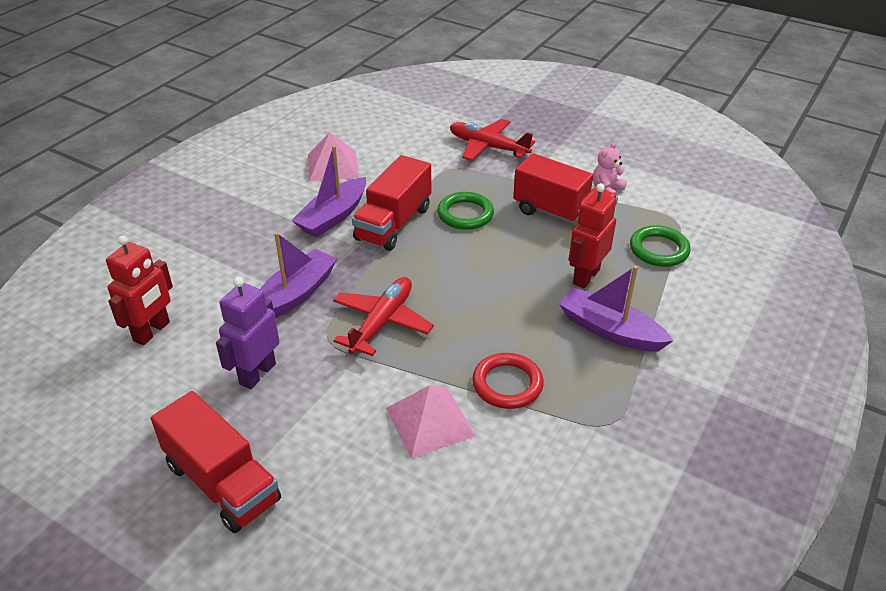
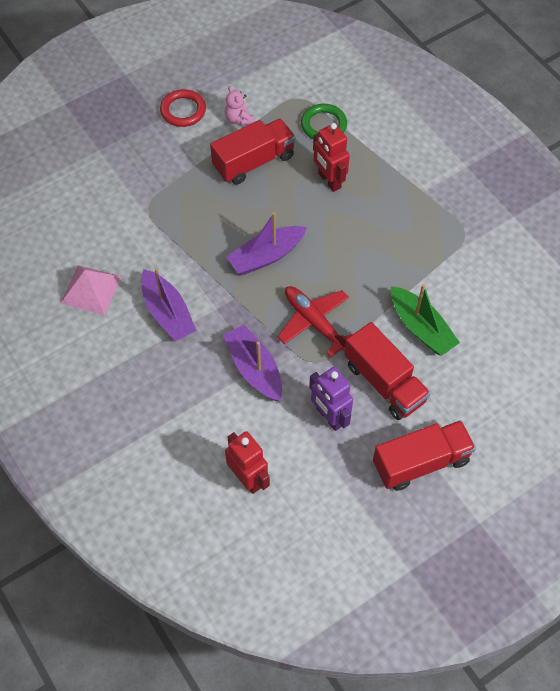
camera: 65 degrees left, 20 degrees up
red truck [352,155,431,251] -> red truck moved to [344,322,430,420]
pink pyramid [386,385,476,459] -> green boat [391,284,460,356]
green ring [437,192,494,230] -> none
red plane [450,119,535,161] -> none
red ring [472,353,544,409] -> red ring moved to [160,89,206,127]
purple boat [559,265,673,351] -> purple boat moved to [226,212,307,275]

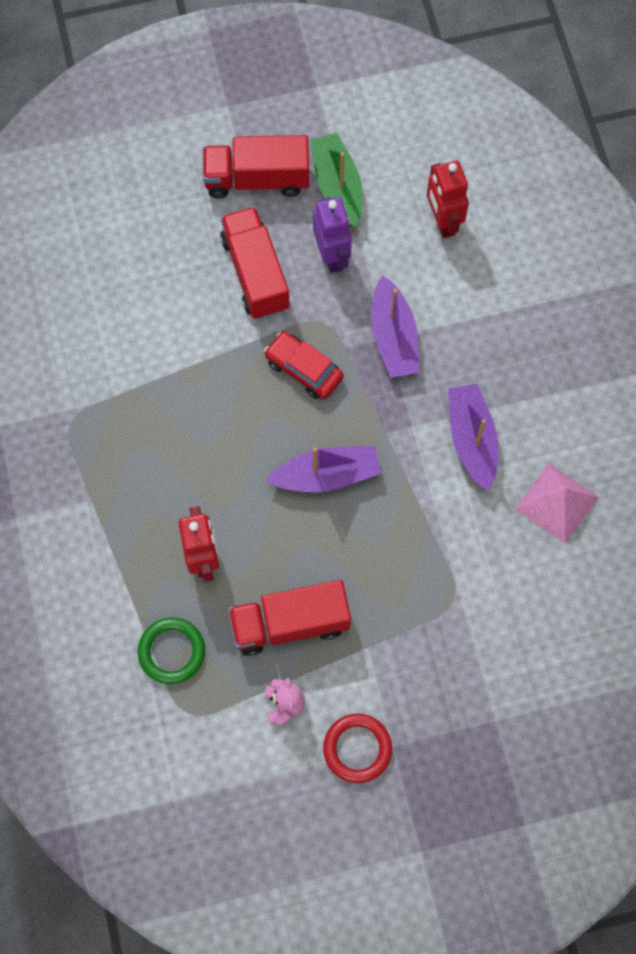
camera: 160 degrees left, 10 degrees up
red plane [278,286,353,357] -> red car [264,331,344,399]
green boat [391,284,460,356] -> green boat moved to [310,133,363,227]

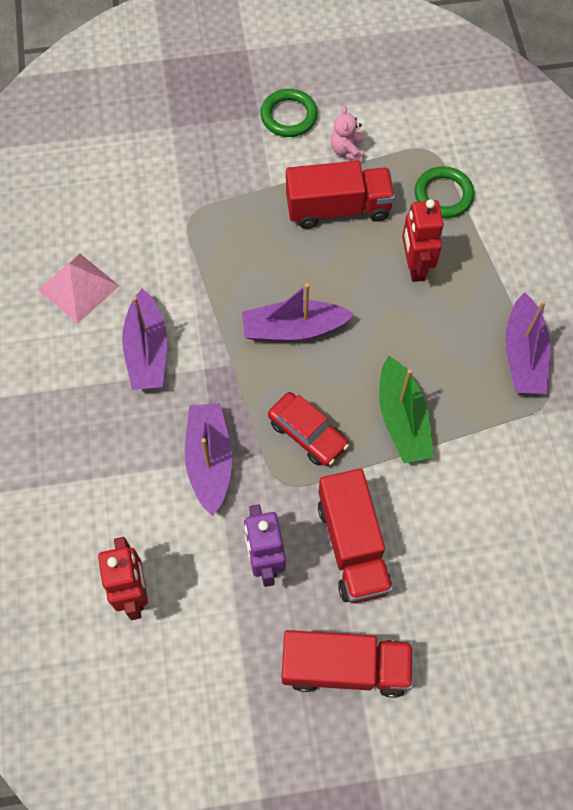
camera: 175 degrees left, 5 degrees down
green boat [310,133,363,227] -> green boat moved to [379,356,434,463]
red ring [323,714,392,783] -> green ring [261,89,318,137]
none -> purple boat [505,292,551,394]

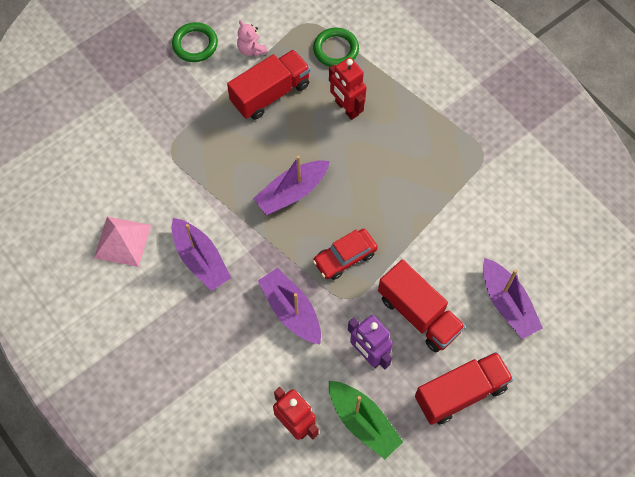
camera: 30 degrees left, 0 degrees up
red car [268,392,349,466] -> red car turned 135 degrees clockwise [313,229,378,280]
green boat [379,356,434,463] -> green boat moved to [329,381,403,459]
purple boat [505,292,551,394] -> purple boat moved to [483,258,543,339]

